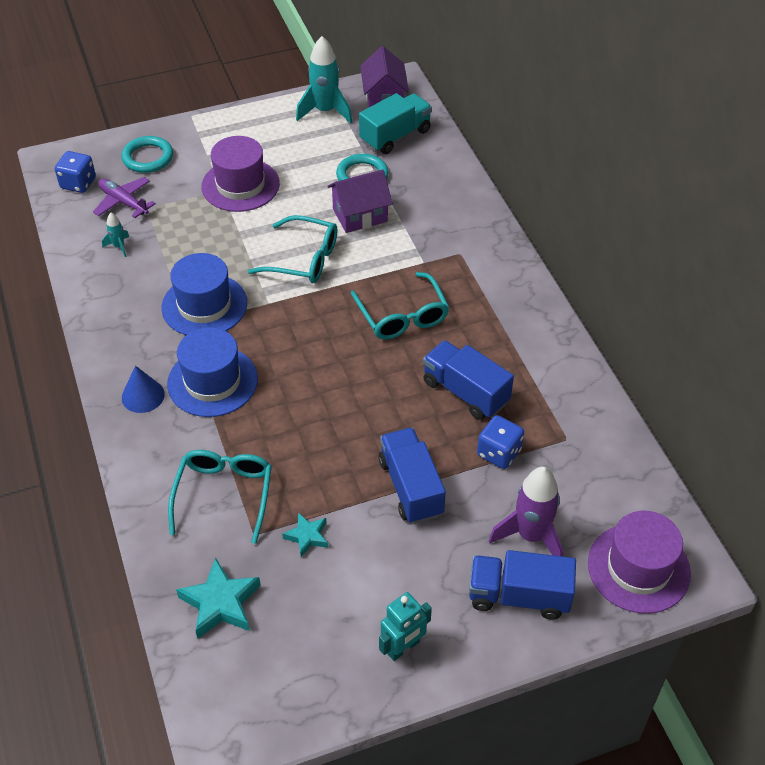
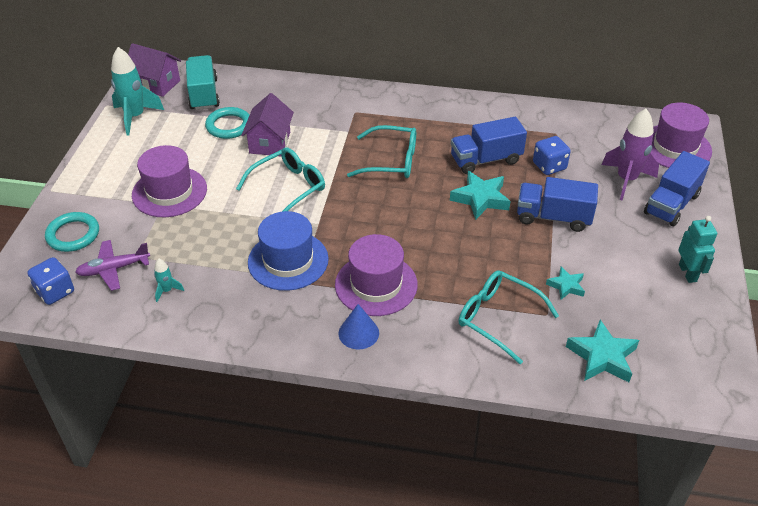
camera: 60 degrees left, 5 degrees down
blue hat [167,327,258,417] -> purple hat [335,234,418,316]
none -> turquoise star [450,171,511,220]

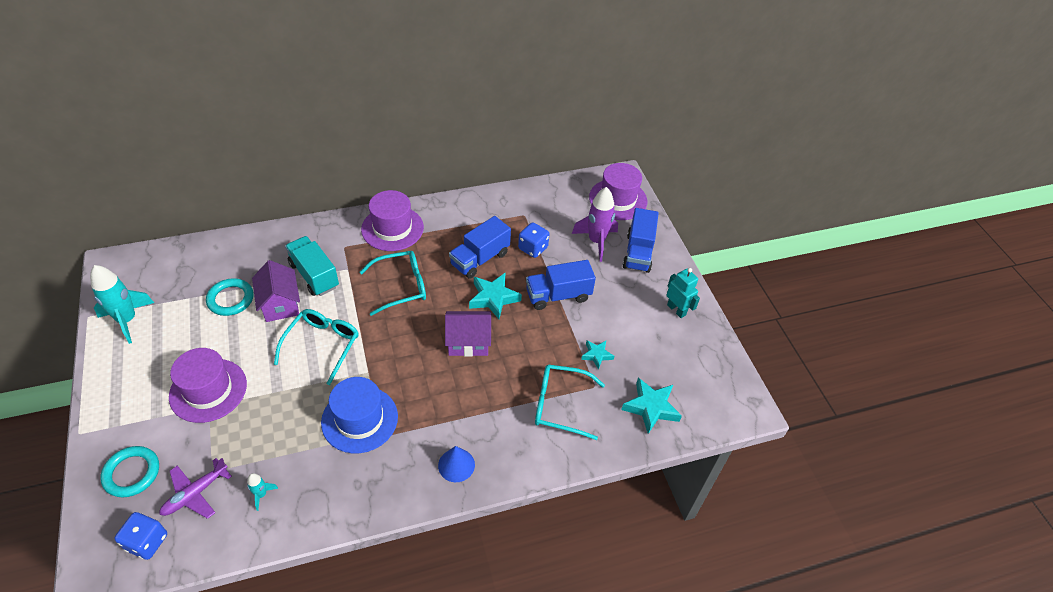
camera: 30 degrees left, 5 degrees up
purple house [128,43,181,97] -> purple house moved to [445,311,491,357]
turquoise truck [186,55,220,110] -> turquoise truck moved to [285,236,339,296]
purple hat [335,234,418,316] -> purple hat moved to [361,190,424,251]

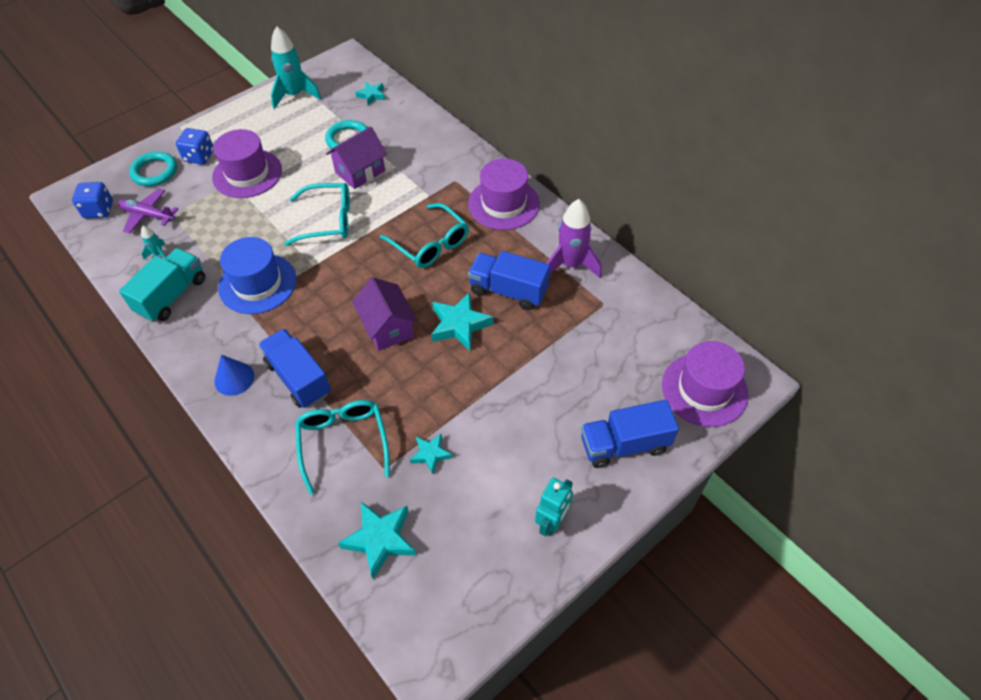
camera: 70 degrees right, 5 degrees up
turquoise truck [285,236,339,296] -> turquoise truck moved to [119,248,205,322]
blue dice [518,222,549,258] -> blue dice moved to [176,128,214,164]
blue truck [526,260,596,310] -> blue truck moved to [258,328,331,408]
purple rocket [572,187,618,262] -> purple rocket moved to [546,199,601,278]
none -> turquoise star [355,82,385,105]

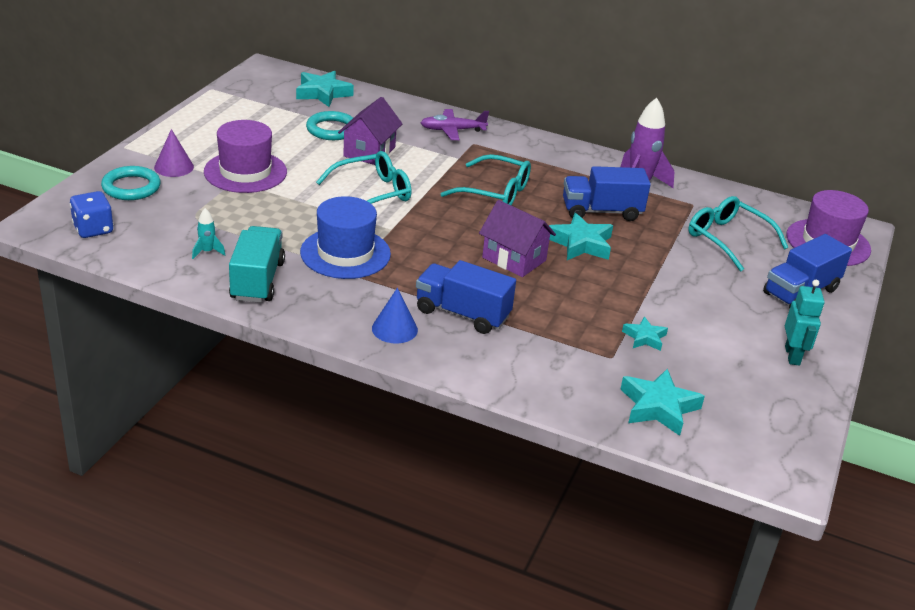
camera: 30 degrees left, 20 degrees down
purple plane [118,189,178,233] -> purple plane moved to [420,109,489,140]
blue dice [176,128,214,164] -> purple cone [154,129,194,177]
turquoise rocket [271,27,321,109] -> none
turquoise glasses [295,400,390,495] -> turquoise glasses moved to [688,196,788,272]
turquoise star [355,82,385,105] -> turquoise star [296,71,354,107], size x1.70
purple hat [468,158,540,230] -> none

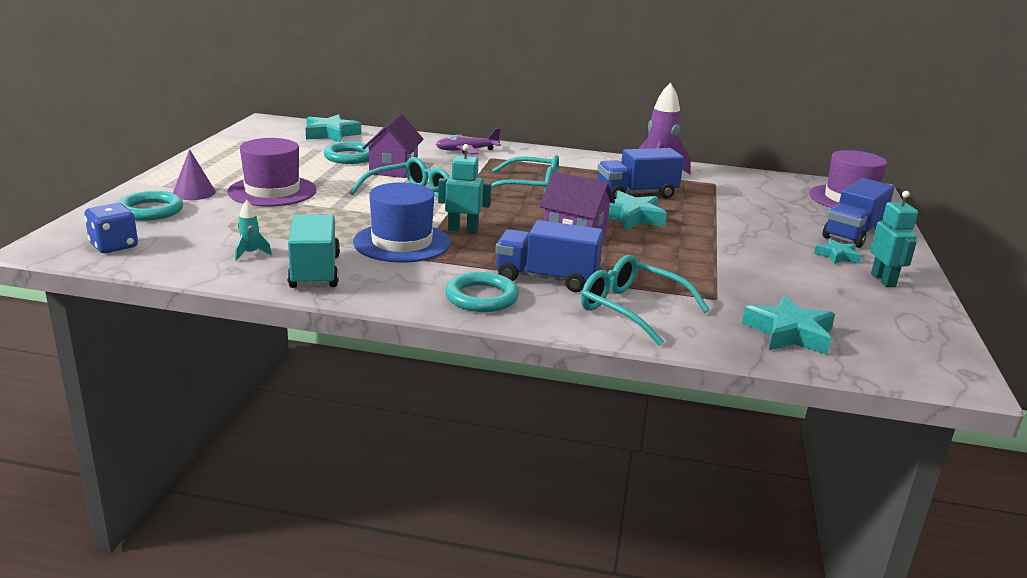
camera: 10 degrees left, 10 degrees down
blue cone [372,288,418,343] -> turquoise ring [445,272,519,312]
turquoise star [622,317,668,351] -> turquoise star moved to [814,239,862,264]
turquoise glasses [688,196,788,272] -> turquoise glasses moved to [581,255,709,346]
none -> turquoise robot [438,144,492,233]

